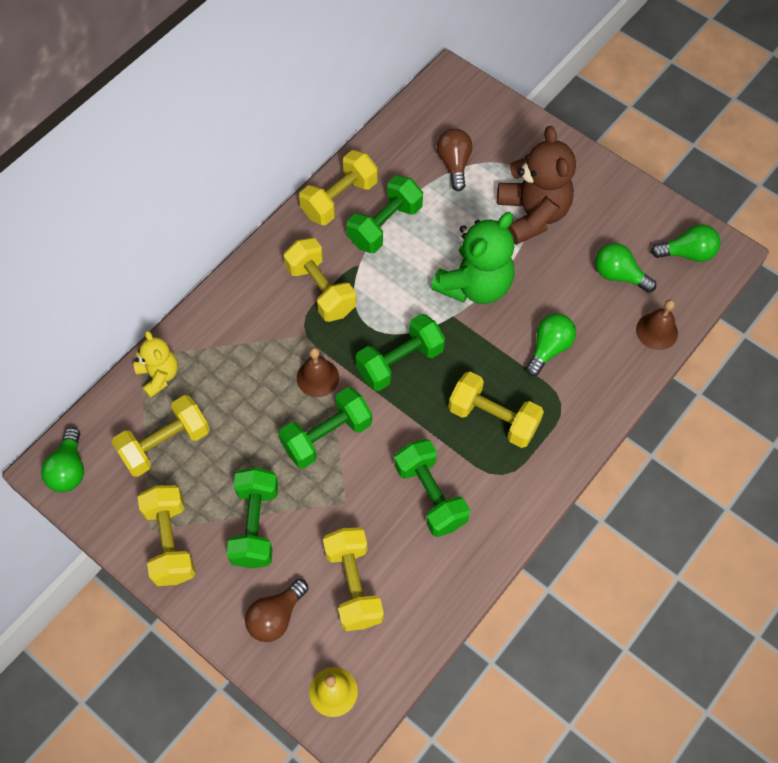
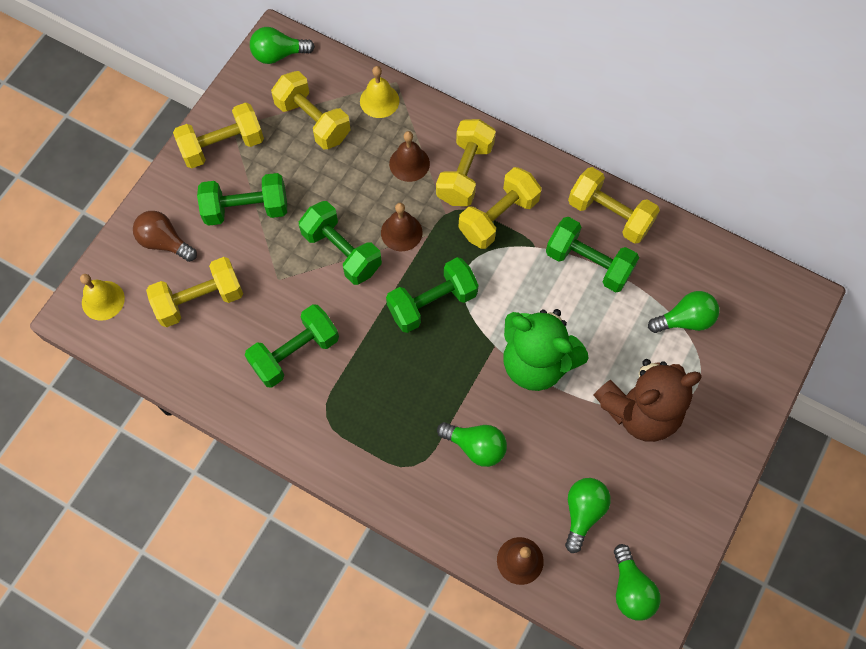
camera: 80 degrees right, 5 degrees up
yellow teddy bear [134,330,178,398] -> yellow bell [360,66,399,118]
green dumbbell [355,314,445,391] -> green dumbbell turned 75 degrees counterclockwise [386,257,479,333]
brown light bulb [437,129,472,191] -> green light bulb [648,291,719,333]
yellow dumbbell [449,372,544,448] -> yellow dumbbell moved to [436,119,496,206]
none -> brown bell [389,131,430,182]

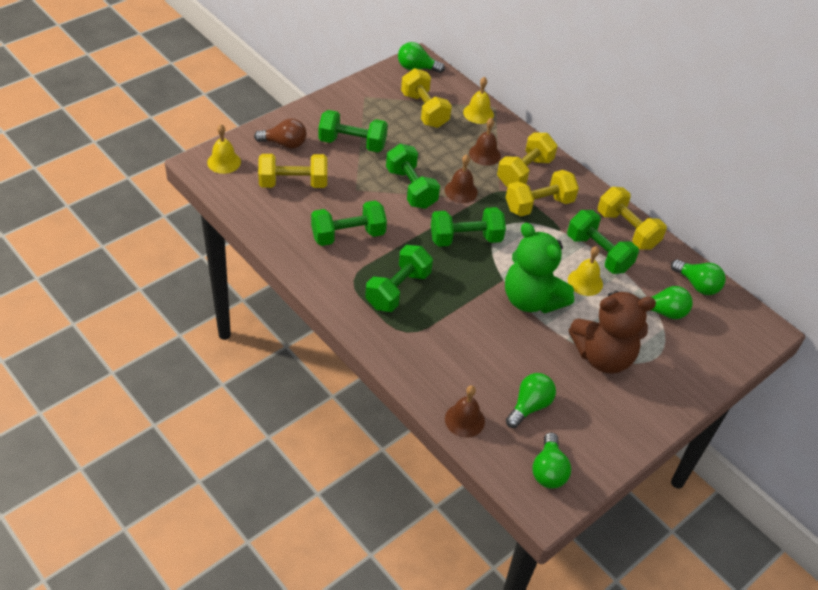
camera: 15 degrees right, 20 degrees down
brown light bulb [133,211,197,262] -> brown light bulb turned 135 degrees clockwise [254,118,307,149]
yellow dumbbell [173,103,264,168] -> none
green light bulb [437,422,507,467] -> green light bulb moved to [671,259,726,295]
none -> green dumbbell [365,245,433,312]
none -> yellow bell [568,246,603,296]

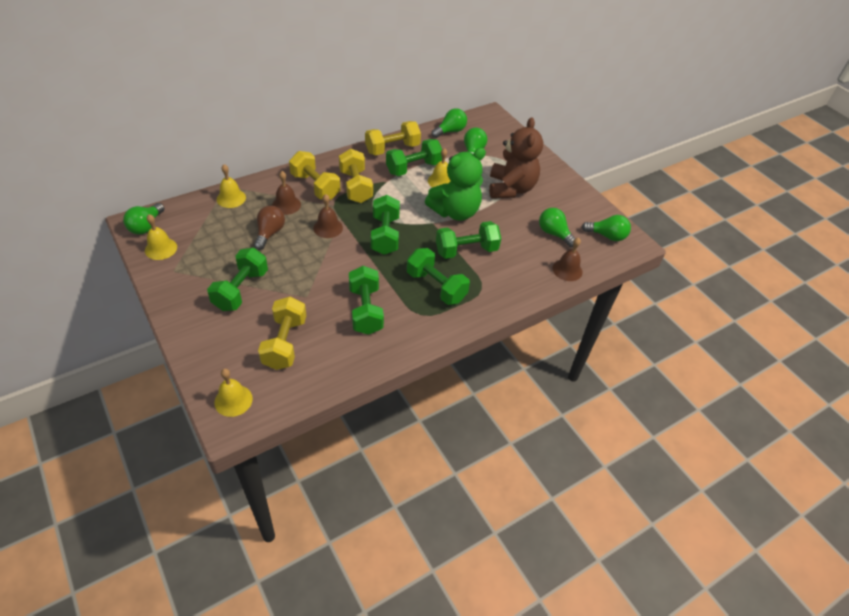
camera: 80 degrees left, 0 degrees up
brown light bulb [254,118,307,149] -> brown light bulb moved to [254,206,285,250]
green dumbbell [386,144,440,209] -> green dumbbell moved to [436,221,501,259]
yellow dumbbell [401,68,452,128] -> none
none -> yellow bell [145,214,177,260]

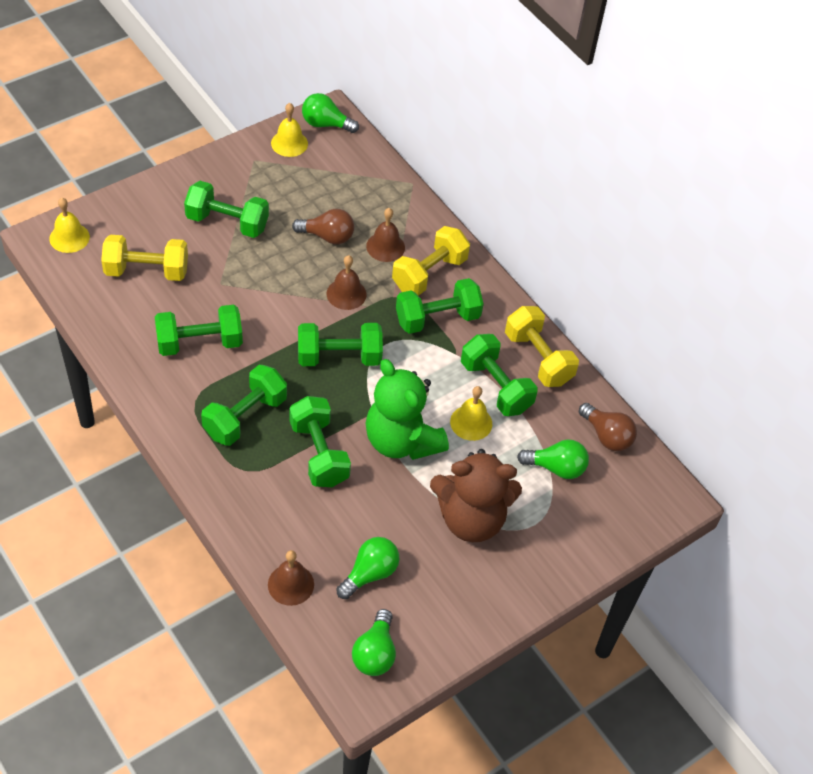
camera: 85 degrees right, 5 degrees up
yellow bell [217,164,246,208] -> none
yellow dumbbell [339,149,373,203] -> green dumbbell [396,278,484,334]
green light bulb [431,108,467,138] -> brown light bulb [579,403,637,451]

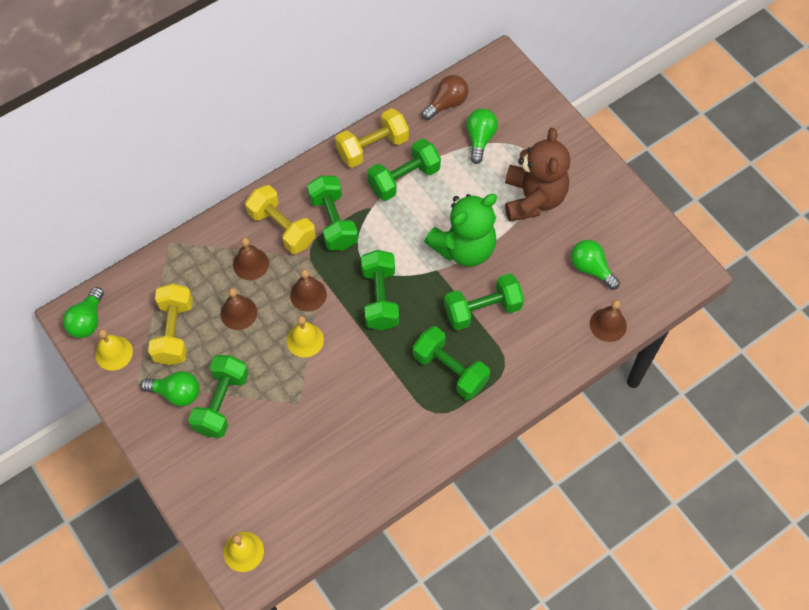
camera: 85 degrees left, 10 degrees up
yellow dumbbell [101,235,188,281] -> yellow dumbbell moved to [148,284,193,365]
green dumbbell [155,305,243,356] -> none
brown light bulb [292,209,354,244] -> brown bell [220,288,257,330]
green light bulb [352,609,396,676] -> green light bulb moved to [141,371,199,406]
yellow bell [450,386,492,441] -> yellow bell moved to [287,316,324,357]

